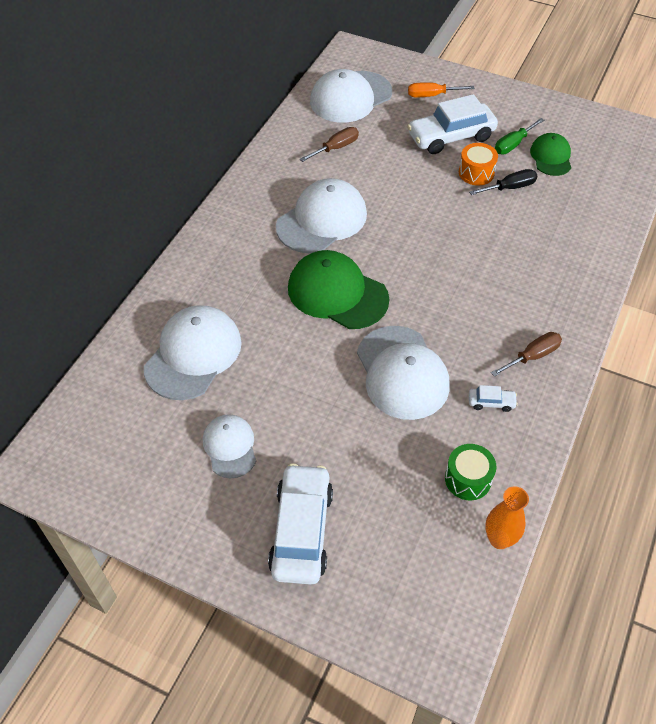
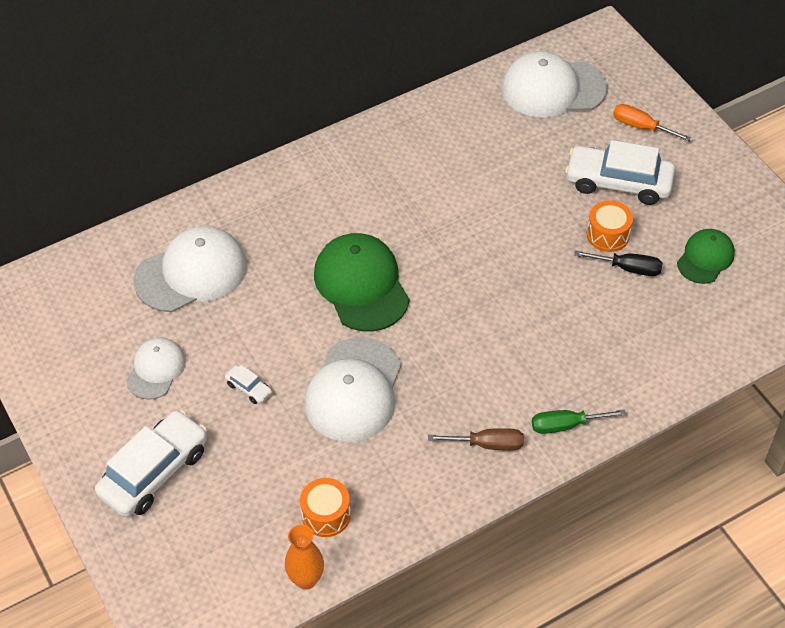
camera: 35 degrees right, 0 degrees up
white cap [276,178,367,254] -> none
brown screwdriver [300,127,359,162] -> none
green drum [445,444,496,500] -> orange drum [300,478,351,537]
white car [469,385,518,412] -> white car moved to [225,365,272,404]
green screwdriver [495,118,544,154] -> green screwdriver moved to [532,409,626,434]

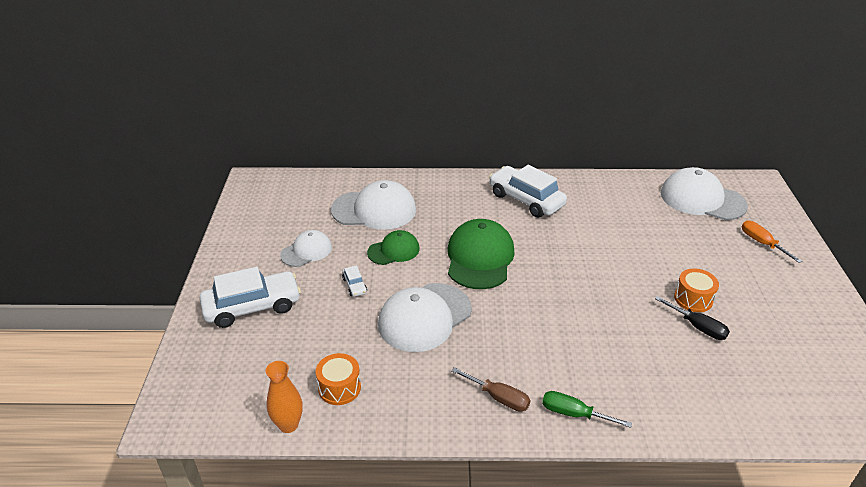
camera: 30 degrees right, 15 degrees down
white car [565,140,675,205] -> white car moved to [489,165,567,218]
green cap [677,229,735,284] -> green cap moved to [367,230,420,265]

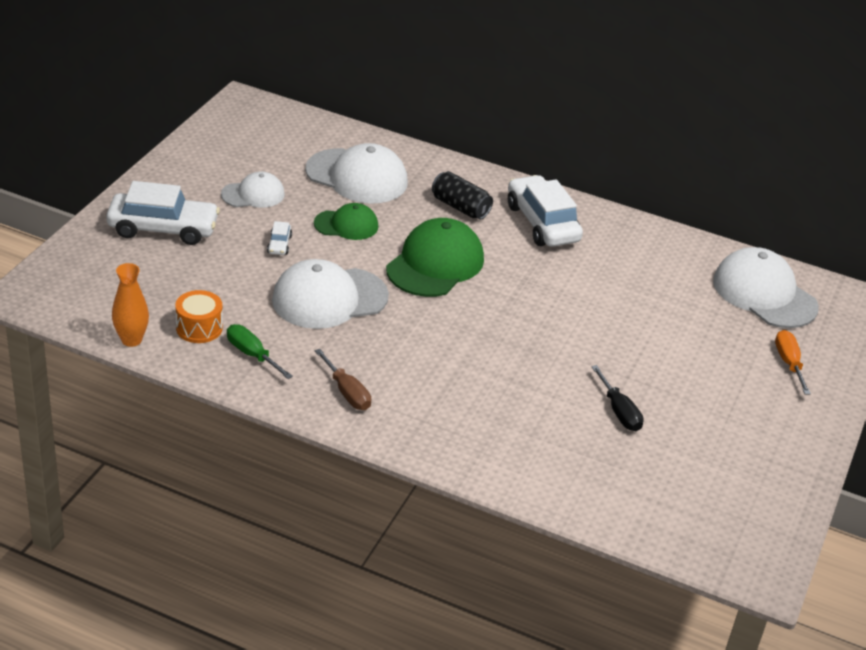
camera: 20 degrees right, 0 degrees up
green screwdriver [542,391,632,428] -> green screwdriver moved to [227,324,293,379]
orange drum [674,269,719,312] -> none
none -> black can [432,171,493,219]

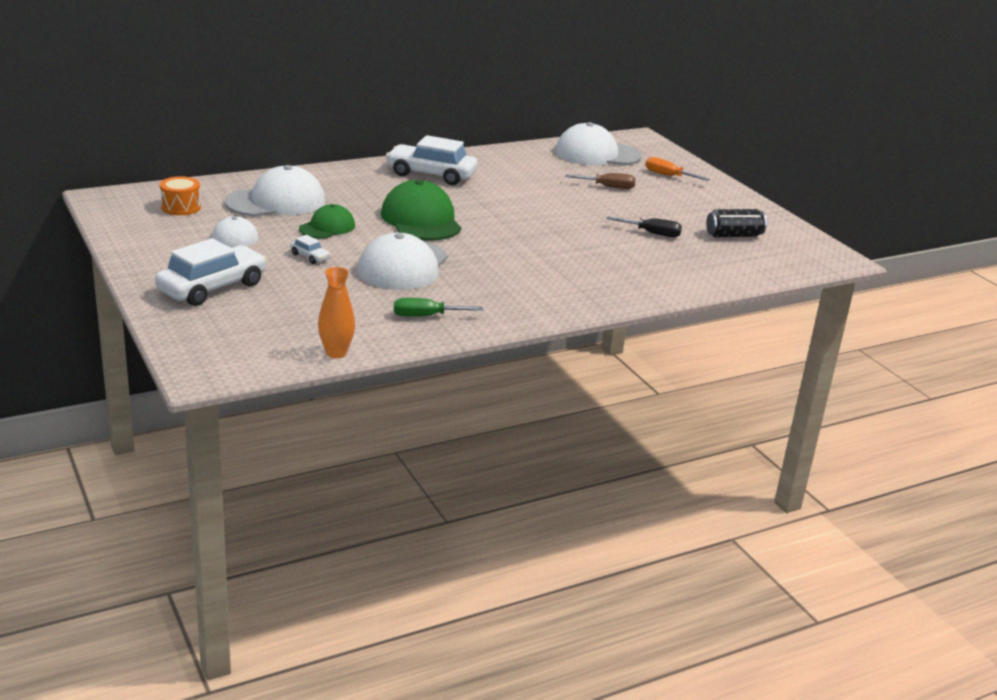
camera: 50 degrees left, 10 degrees down
orange drum [175,290,223,343] -> orange drum moved to [160,176,201,215]
brown screwdriver [315,349,371,410] -> brown screwdriver moved to [565,173,636,189]
black can [432,171,493,219] -> black can moved to [706,209,767,237]

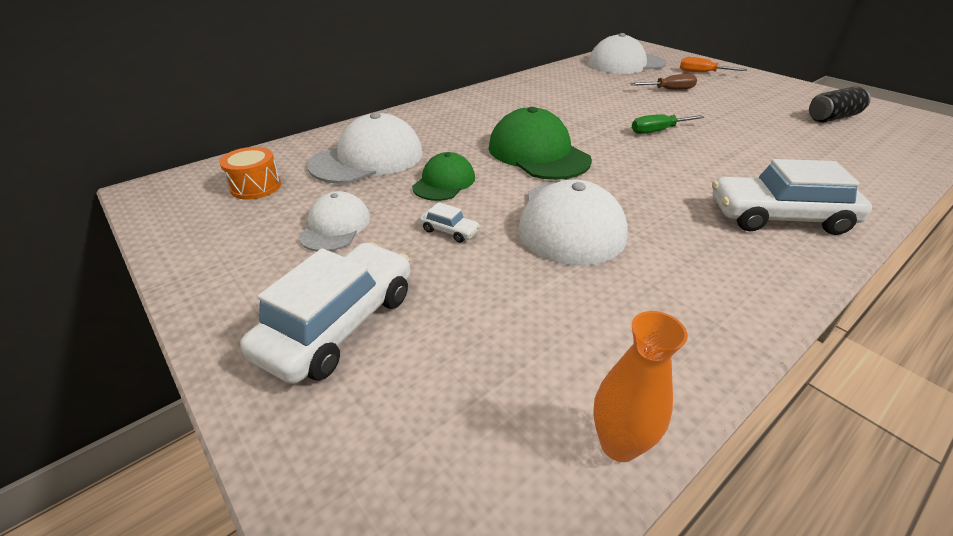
camera: 10 degrees left, 10 degrees up
white car [386,135,478,185] -> white car moved to [712,159,872,235]
green screwdriver [394,298,483,317] -> green screwdriver moved to [632,114,704,134]
black screwdriver [606,216,682,237] -> none

